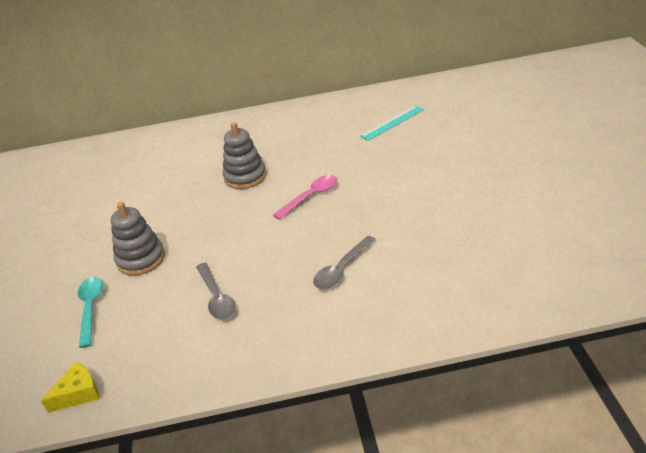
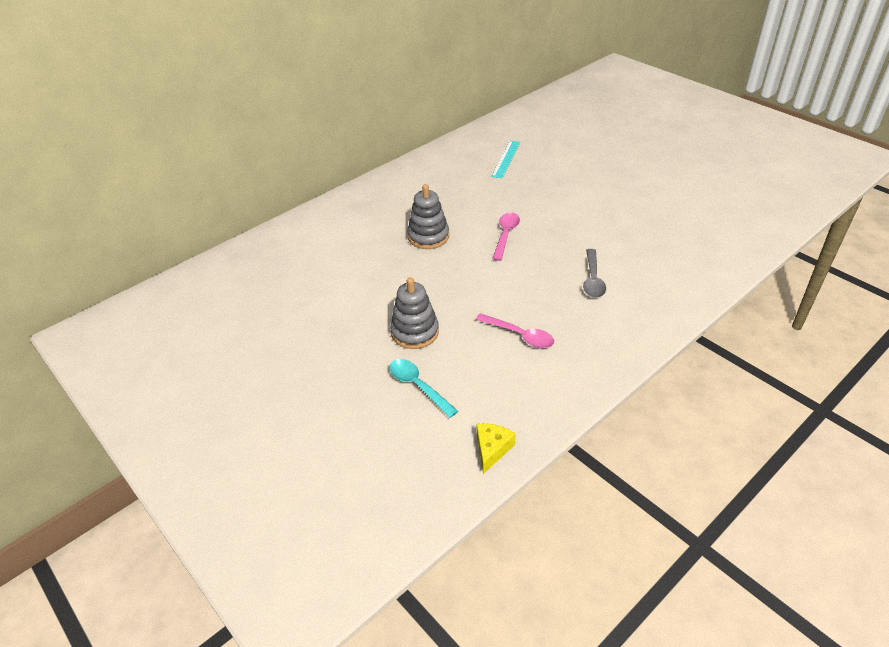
camera: 35 degrees left, 5 degrees up
grey spoon [196,263,236,319] -> pink spoon [475,313,554,349]

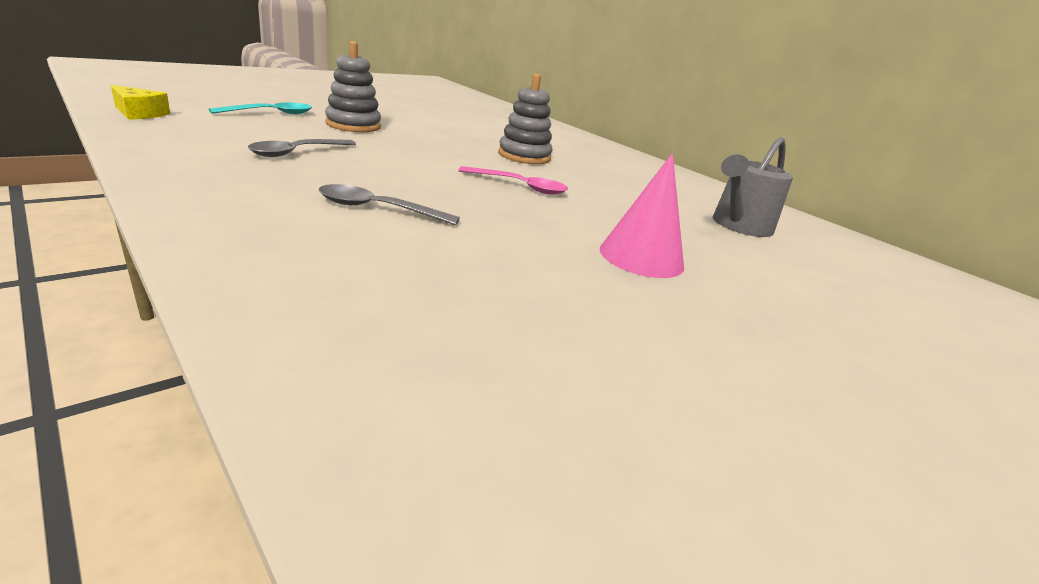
camera: 85 degrees right, 15 degrees down
pink spoon [475,313,554,349] -> grey spoon [248,139,356,157]
turquoise ruler [491,141,520,178] -> grey watering can [713,137,793,237]
none -> pink cone [600,153,684,278]

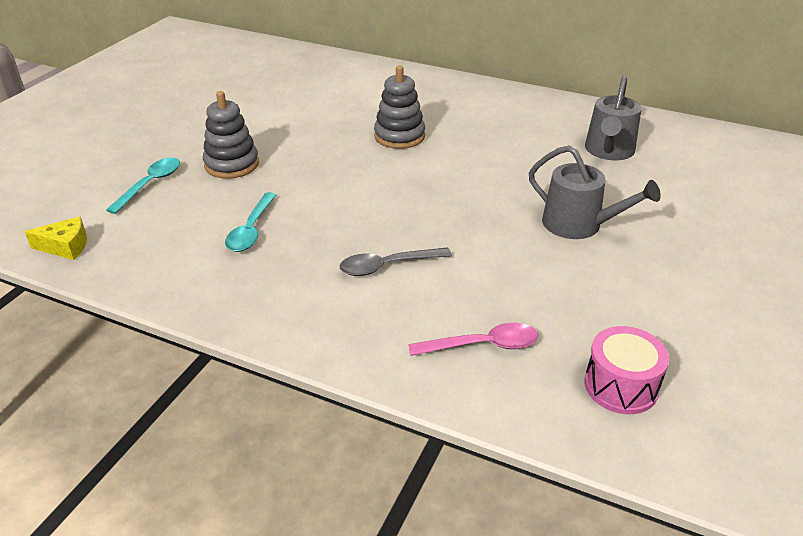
camera: 20 degrees left, 10 degrees up
grey spoon [248,139,356,157] -> turquoise spoon [225,192,277,252]
pink spoon [458,166,568,195] -> pink spoon moved to [408,323,538,356]
pink cone [600,153,684,278] -> grey watering can [529,145,661,239]
none -> pink drum [584,326,669,414]

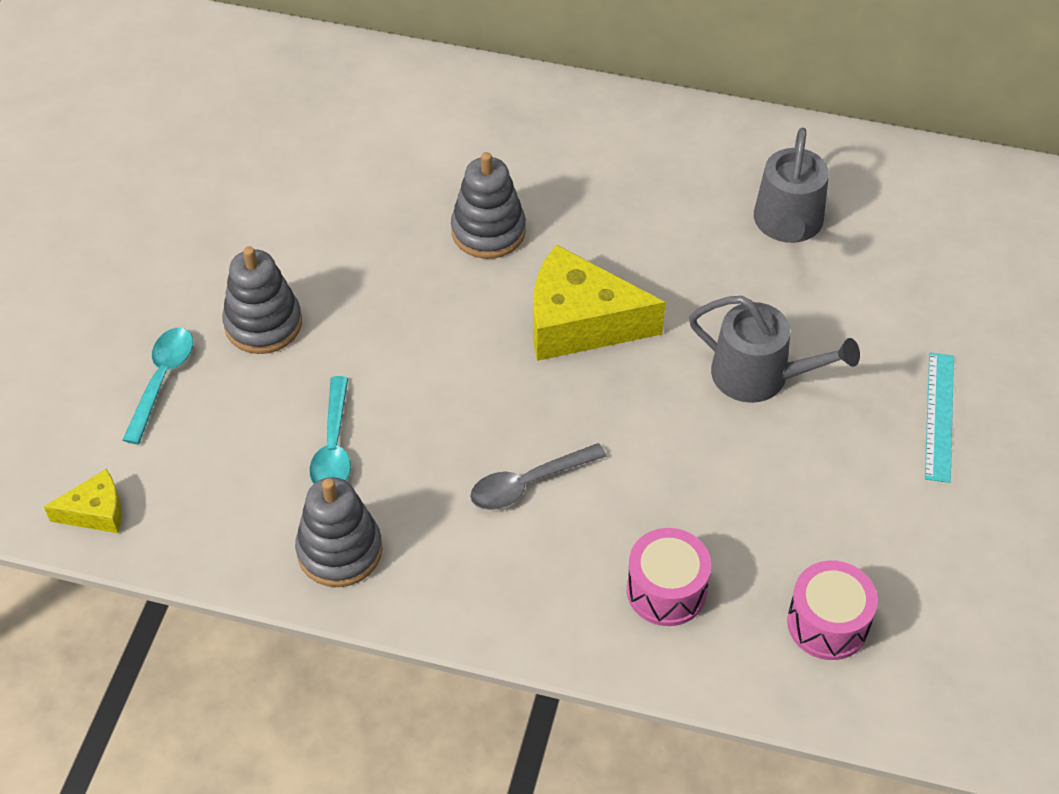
camera: 10 degrees left, 15 degrees up
pink spoon [408,323,538,356] -> pink drum [627,528,711,626]
none -> grey stacking toy [295,477,382,587]
none -> yellow cheese [533,244,666,361]
none -> turquoise ruler [925,353,954,483]

